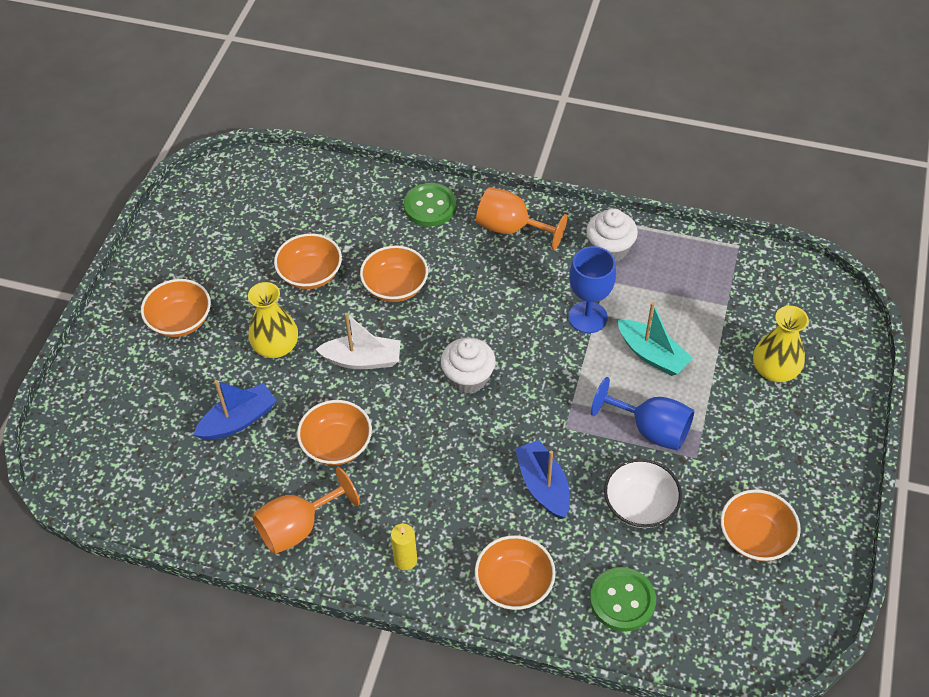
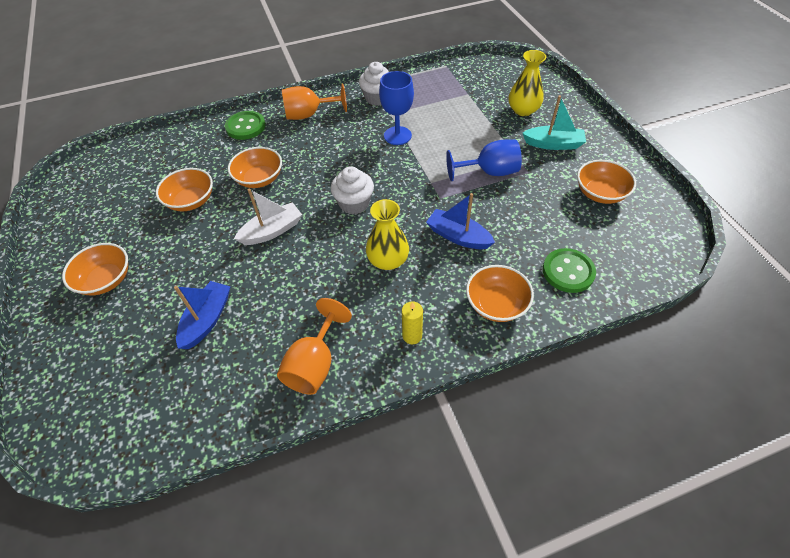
camera: 35 degrees left, 0 degrees up
yellow vase [248,282,298,358] -> yellow vase moved to [366,199,409,270]
orange bowl [297,400,372,465] -> none
white bowl [604,459,682,528] -> none
turquoise boat [618,302,693,376] -> turquoise boat moved to [523,95,586,150]

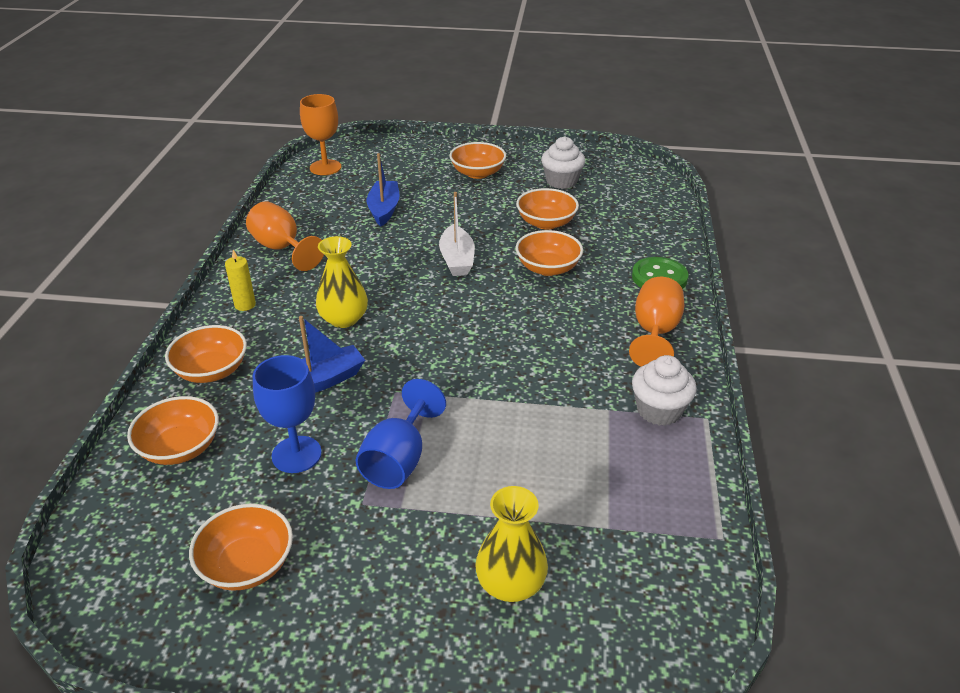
camera: 115 degrees right, 15 degrees down
blue boat [174,281,230,349] -> blue boat turned 135 degrees counterclockwise [367,153,400,227]
white cupcake [331,166,374,214] -> white cupcake moved to [541,136,585,189]
blue goblet [379,71,414,145] -> blue goblet moved to [253,355,322,473]
turquoise boat [523,95,586,150] -> none
green button [543,248,596,293] -> orange bowl [127,396,219,465]
none -> orange goblet [300,94,341,175]

